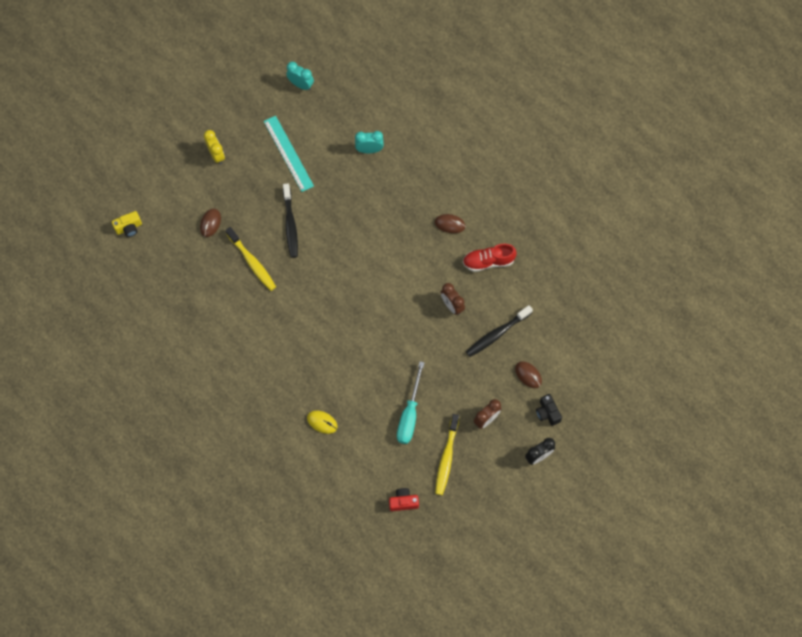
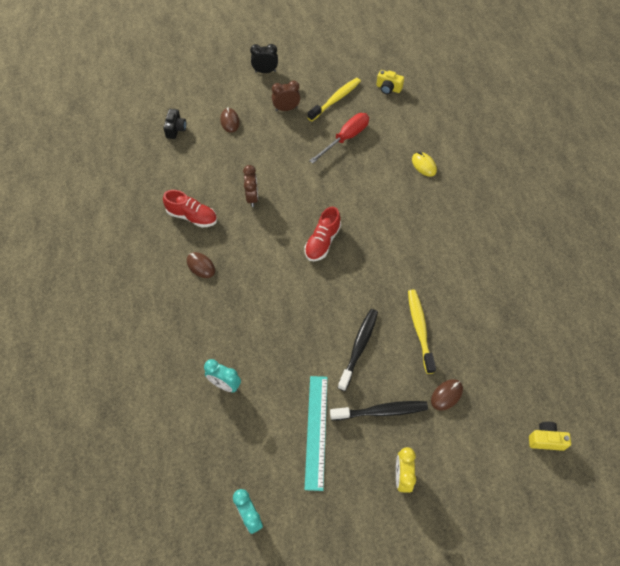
camera: 150 degrees left, 10 degrees down
red camera [389,488,419,511] -> yellow camera [376,70,404,94]
turquoise screwdriver [397,361,425,444] -> red screwdriver [309,113,369,163]
black toothbrush [466,305,533,357] -> black toothbrush moved to [330,401,428,421]
black camera [536,394,562,426] -> black camera moved to [163,109,186,139]
none -> red shoe [305,207,341,261]

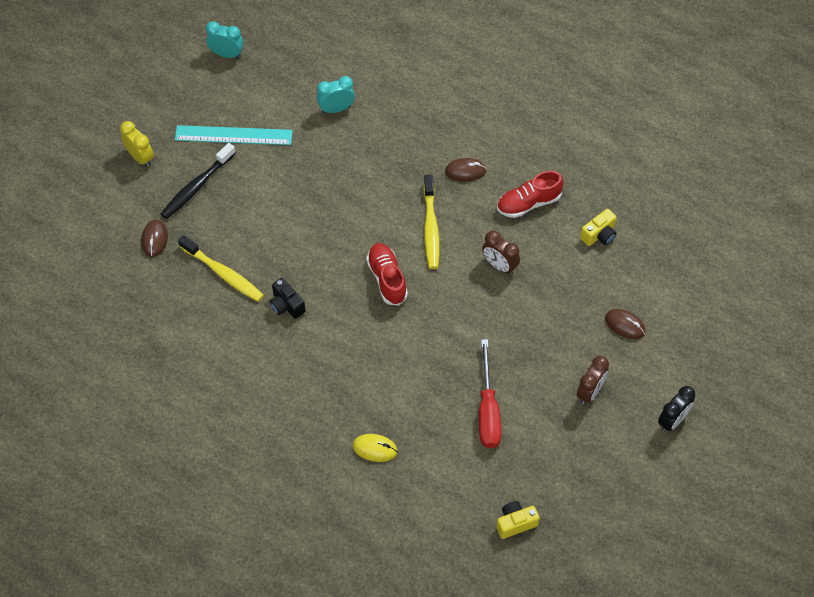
camera: 135 degrees right, 0 degrees up
black camera [163,109,186,139] -> black camera moved to [270,278,306,319]
turquoise ruler [305,376,328,491] -> turquoise ruler turned 45 degrees counterclockwise [175,125,293,145]
yellow toothbrush [308,78,361,121] -> yellow toothbrush moved to [423,175,440,269]
black toothbrush [338,309,378,391] -> none
yellow camera [529,422,571,451] -> yellow camera moved to [580,209,616,246]

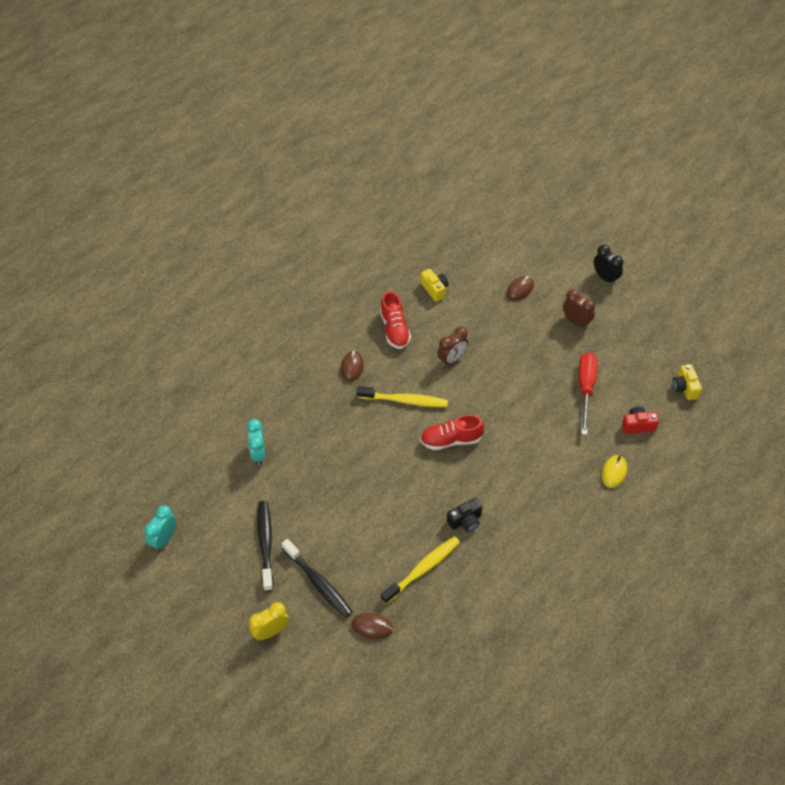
camera: 80 degrees left, 5 degrees down
turquoise ruler [175,125,293,145] -> black toothbrush [257,501,274,592]
red screwdriver [479,339,502,448] -> red screwdriver turned 90 degrees counterclockwise [579,352,597,435]
none -> red camera [622,406,659,434]

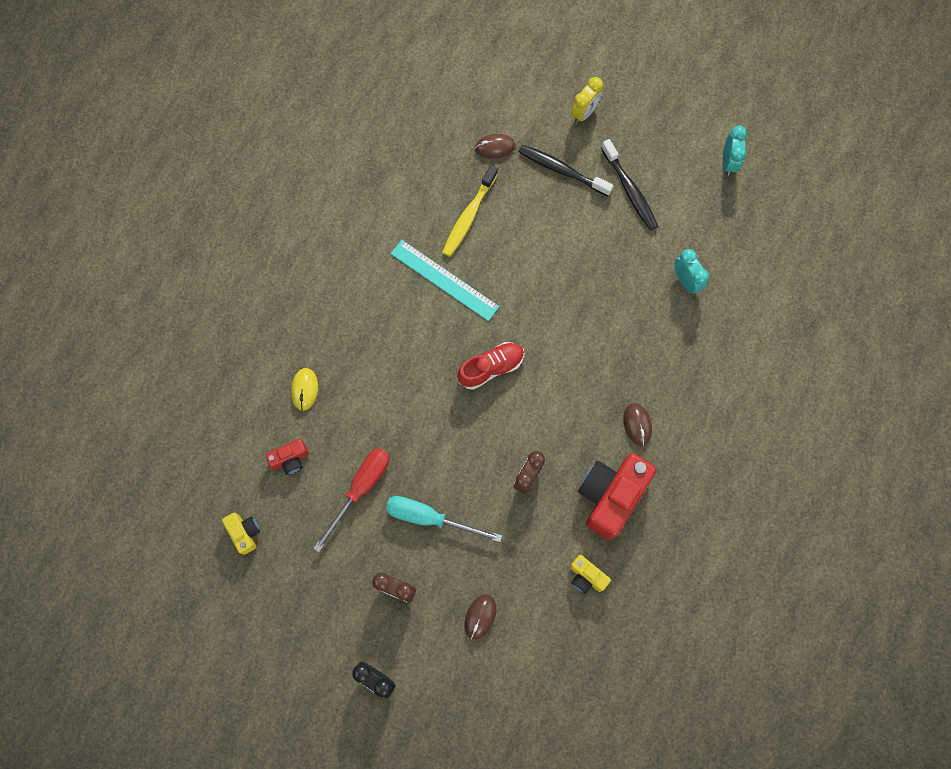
camera: 160 degrees right, 20 degrees up
yellow toothbrush [357,386,448,407] -> none
red shoe [380,291,411,349] -> red camera [578,453,656,540]
black camera [447,498,482,532] -> turquoise ruler [391,240,499,321]
red screwdriver [579,352,597,435] -> red screwdriver turned 135 degrees counterclockwise [313,448,389,552]
none -> turquoise screwdriver [386,496,502,542]

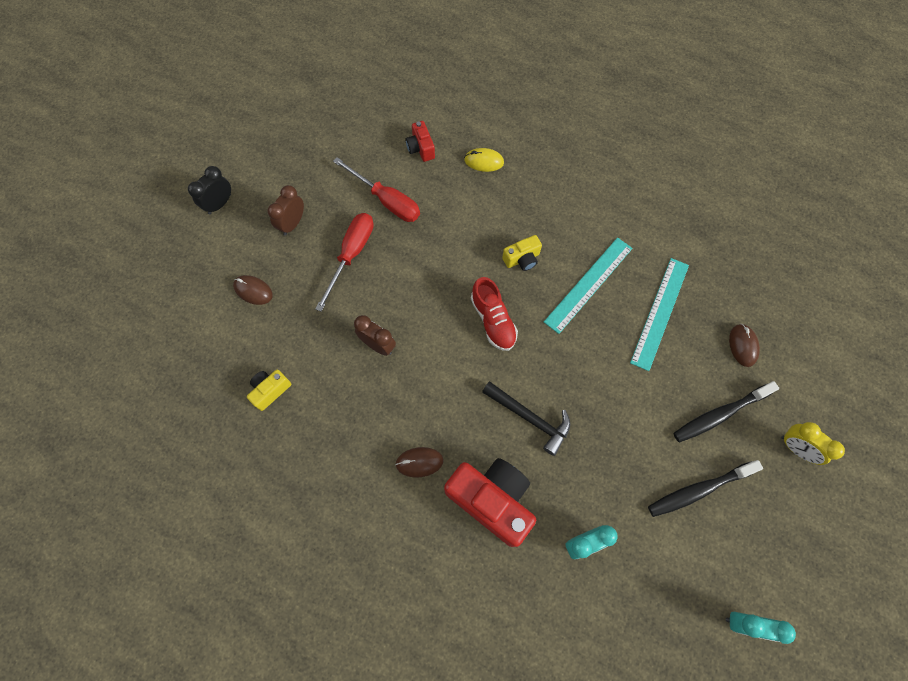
camera: 95 degrees right, 5 degrees down
yellow camera [222,513,260,555] -> yellow camera moved to [502,235,542,271]
turquoise screwdriver [386,496,502,542] -> red screwdriver [315,213,374,312]
yellow toothbrush [442,165,498,257] -> turquoise ruler [630,258,689,371]
black toothbrush [518,145,613,196] -> black toothbrush turned 150 degrees counterclockwise [673,381,779,443]
red camera [578,453,656,540] -> red camera moved to [444,458,536,547]
none -> black hammer [482,381,570,456]

